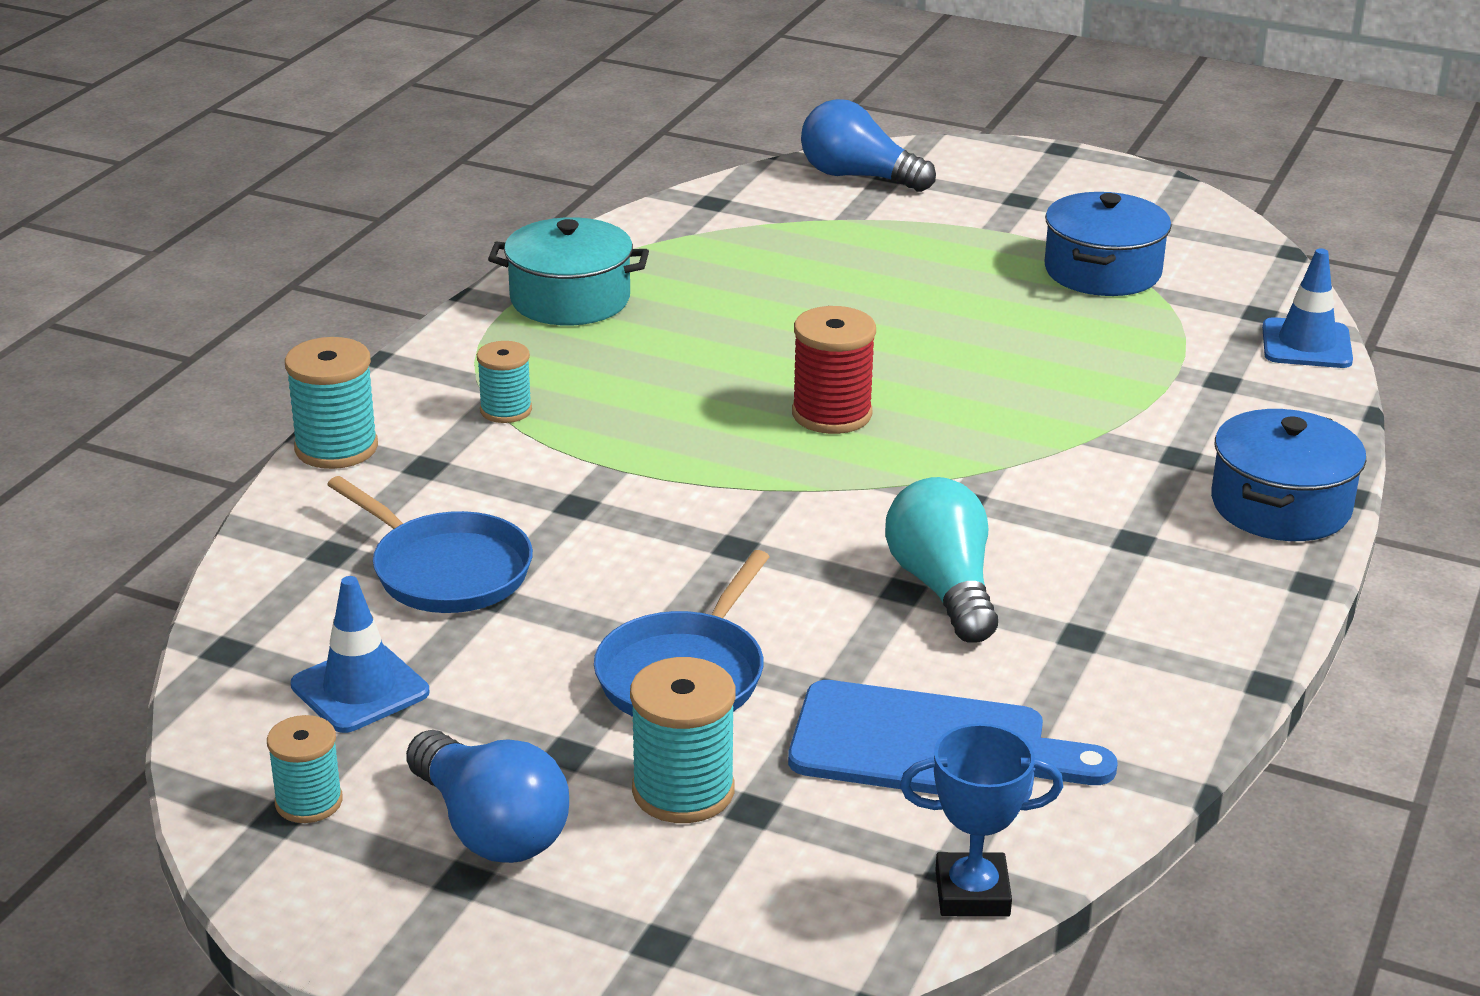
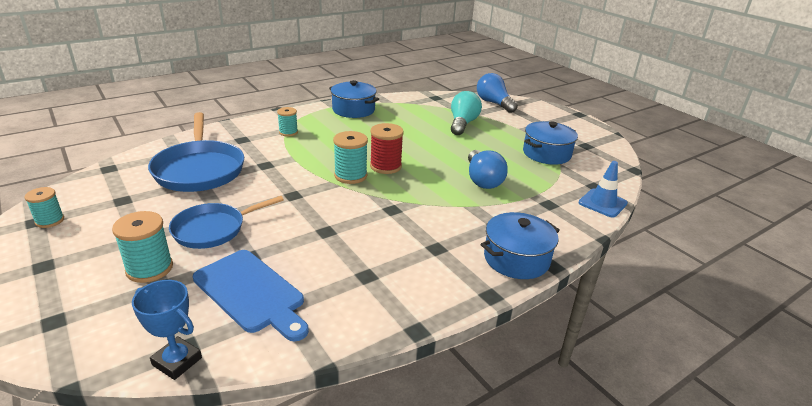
camera: 30 degrees right, 0 degrees up
turquoise spool [285,337,378,469] -> turquoise spool moved to [333,131,368,184]
blue traffic cone [291,576,429,733] -> none
blue pan [327,476,533,613] -> blue pan [148,112,244,192], size x1.52
blue light bulb [406,730,569,863] -> blue light bulb moved to [468,150,508,189]
turquoise pot [488,217,649,325] -> blue pot [329,80,379,118]
turquoise light bulb [885,477,998,643] -> turquoise light bulb moved to [451,91,482,135]

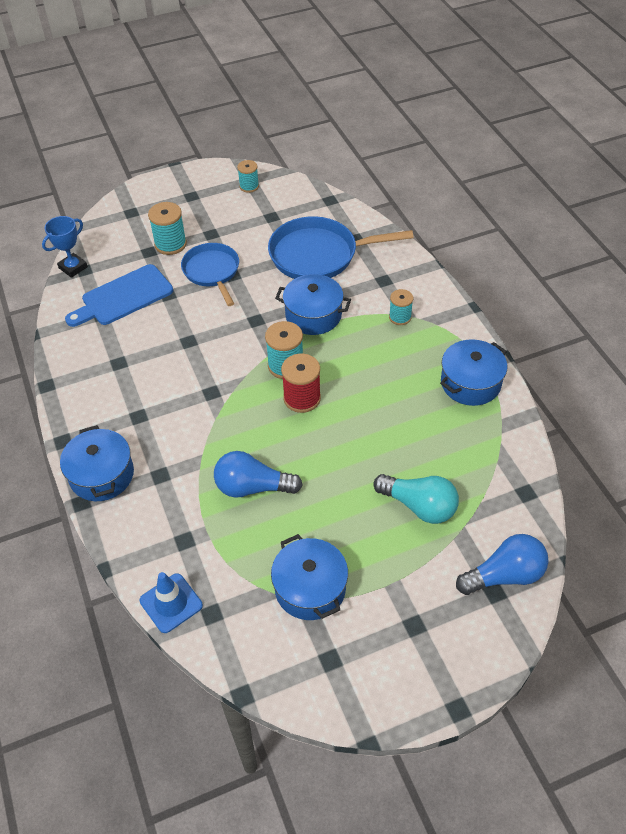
camera: 105 degrees right, 20 degrees up
none -> blue pot [275,274,351,335]

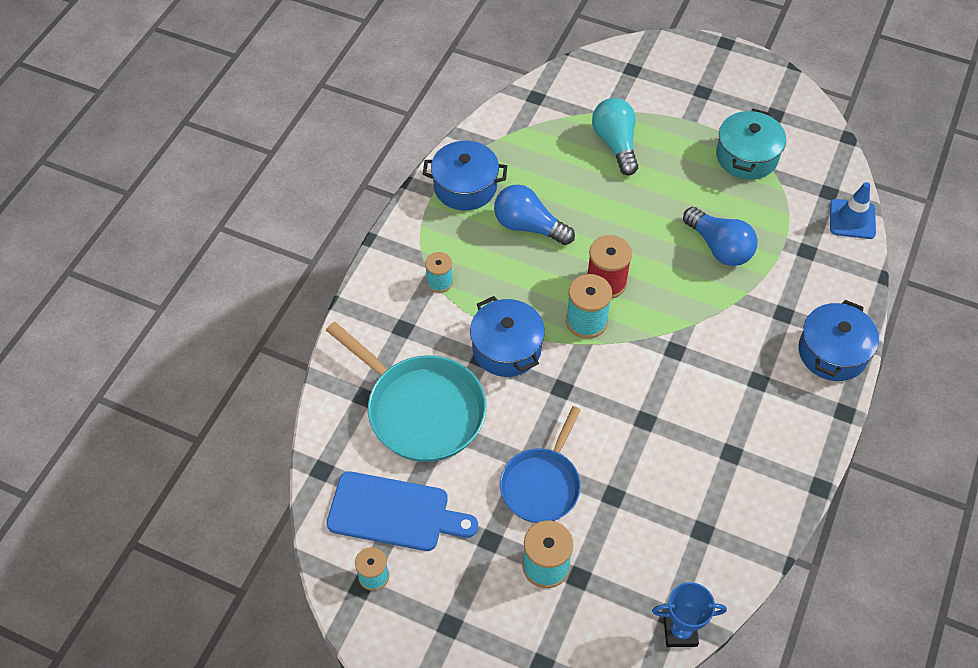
camera: 135 degrees left, 5 degrees up
blue cutting board [65,264,173,327] -> blue cutting board moved to [326,471,478,551]
blue pan [268,216,414,279] -> turquoise pan [326,322,487,462]
blue pot [271,534,348,620] -> turquoise pot [716,109,786,180]
blue light bulb [456,534,548,595] -> blue light bulb moved to [494,185,575,245]

